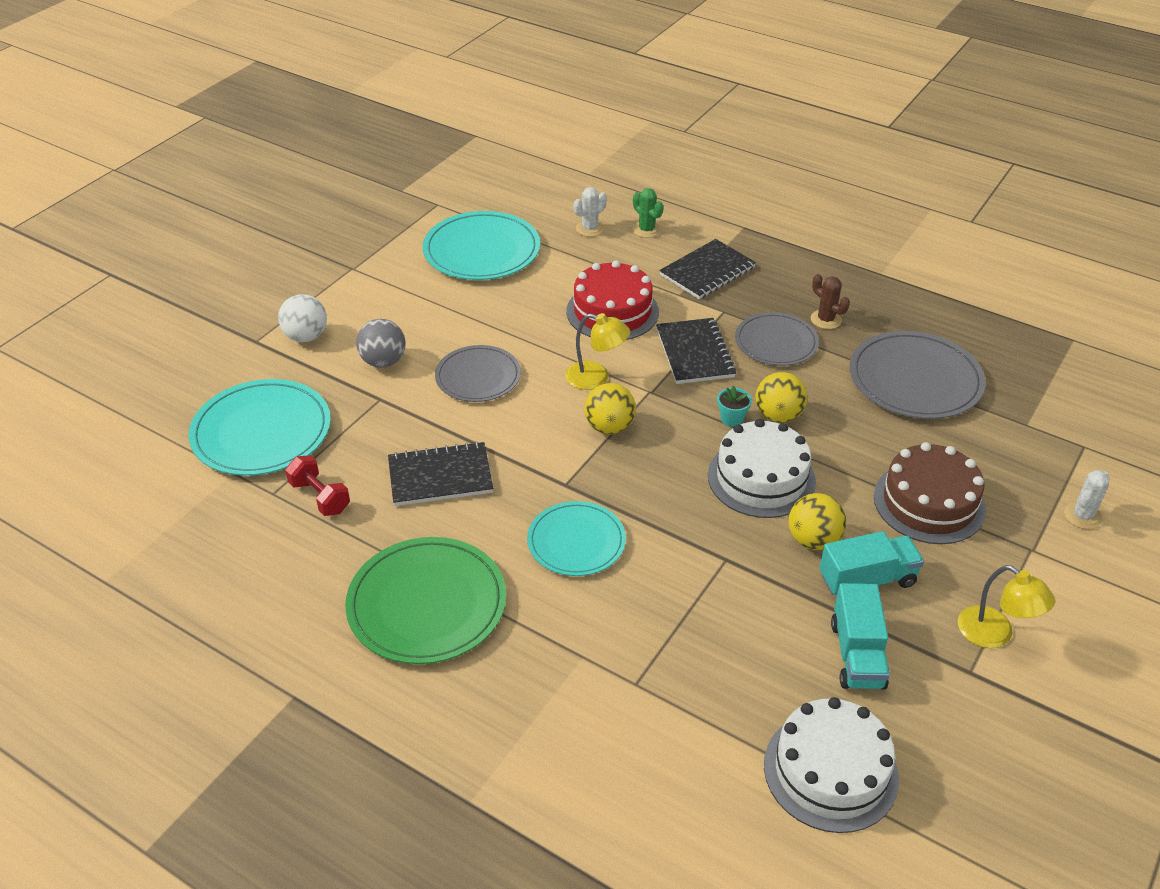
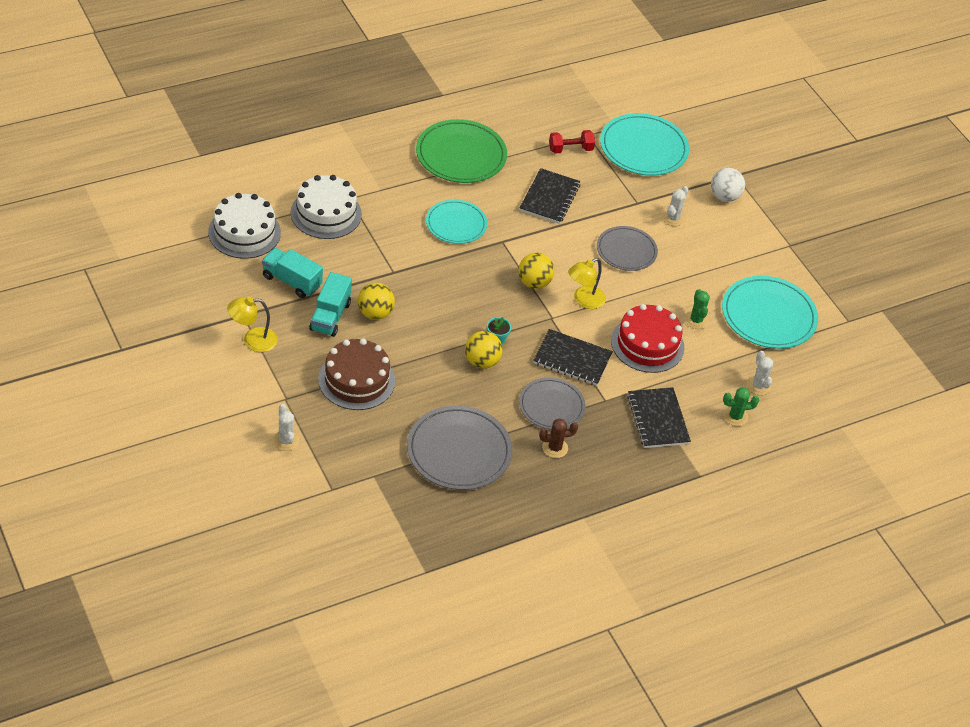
camera: 115 degrees right, 5 degrees up
grey ball [356,319,406,368] -> white cactus [662,186,689,226]
white cake [708,419,816,518] -> white cake moved to [291,175,362,239]
none -> green cactus [685,289,710,329]

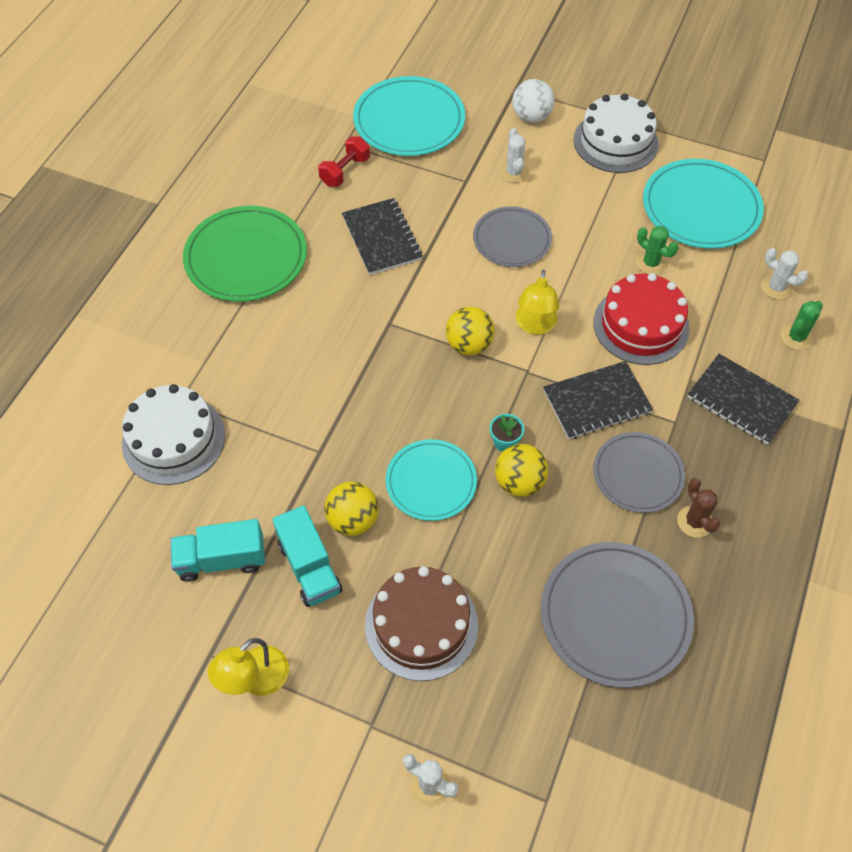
camera: 35 degrees left, 10 degrees up
white cake [208,193,281,259] -> white cake moved to [573,93,659,173]
turquoise plate [426,199,487,244] -> turquoise plate moved to [386,439,477,521]
brown cactus [539,418,578,458] -> brown cactus turned 60 degrees counterclockwise [677,478,720,538]

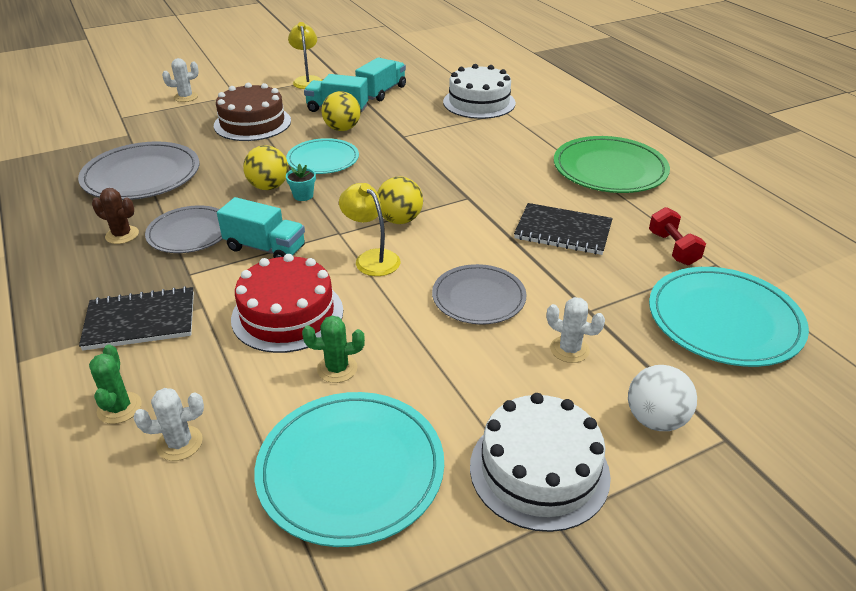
camera: 130 degrees right, 20 degrees down
black notebook [543,361,653,439] -> turquoise truck [217,197,305,258]

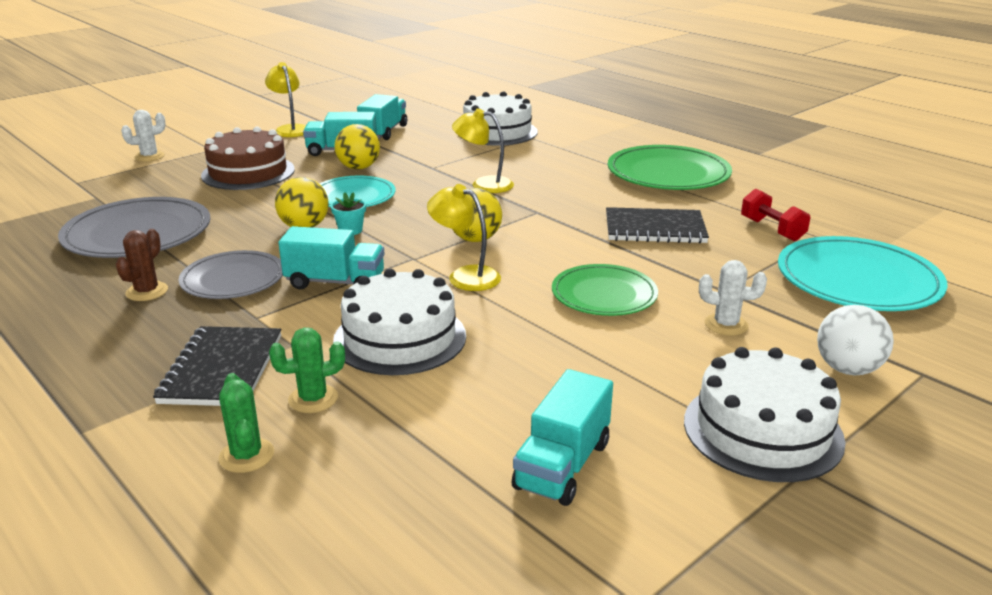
camera: 15 degrees left, 10 degrees down
black notebook [79,286,194,351] -> black notebook turned 60 degrees counterclockwise [153,326,281,406]
brown cactus [92,188,139,244] -> brown cactus turned 75 degrees counterclockwise [116,229,168,301]
white cactus [134,388,204,461] -> none
red cake [231,254,343,353] -> white cake [333,269,466,375]
turquoise plate [254,392,444,547] -> turquoise truck [512,369,613,506]
green cactus [302,316,365,383] -> green cactus moved to [269,328,345,413]
grey plate [432,264,527,324] -> green plate [552,264,658,316]
none -> yellow lamp [452,108,514,193]

